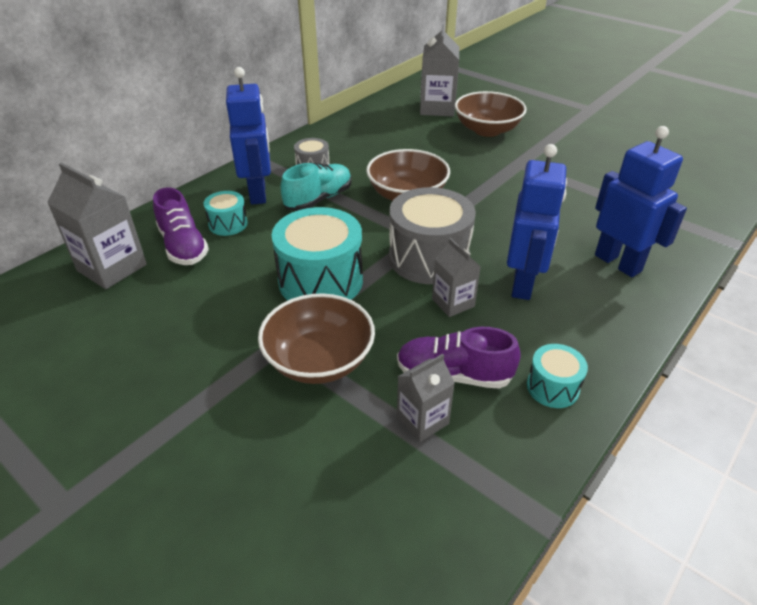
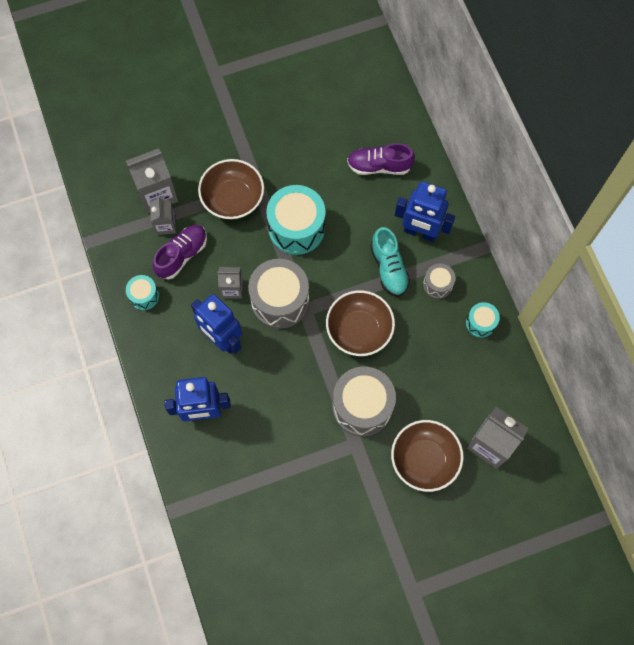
camera: 120 degrees right, 30 degrees up
grey carton [47,162,147,289] -> grey carton moved to [126,148,178,213]
turquoise drum [204,191,248,236] -> turquoise drum moved to [466,302,500,338]
none -> grey drum [332,366,396,436]

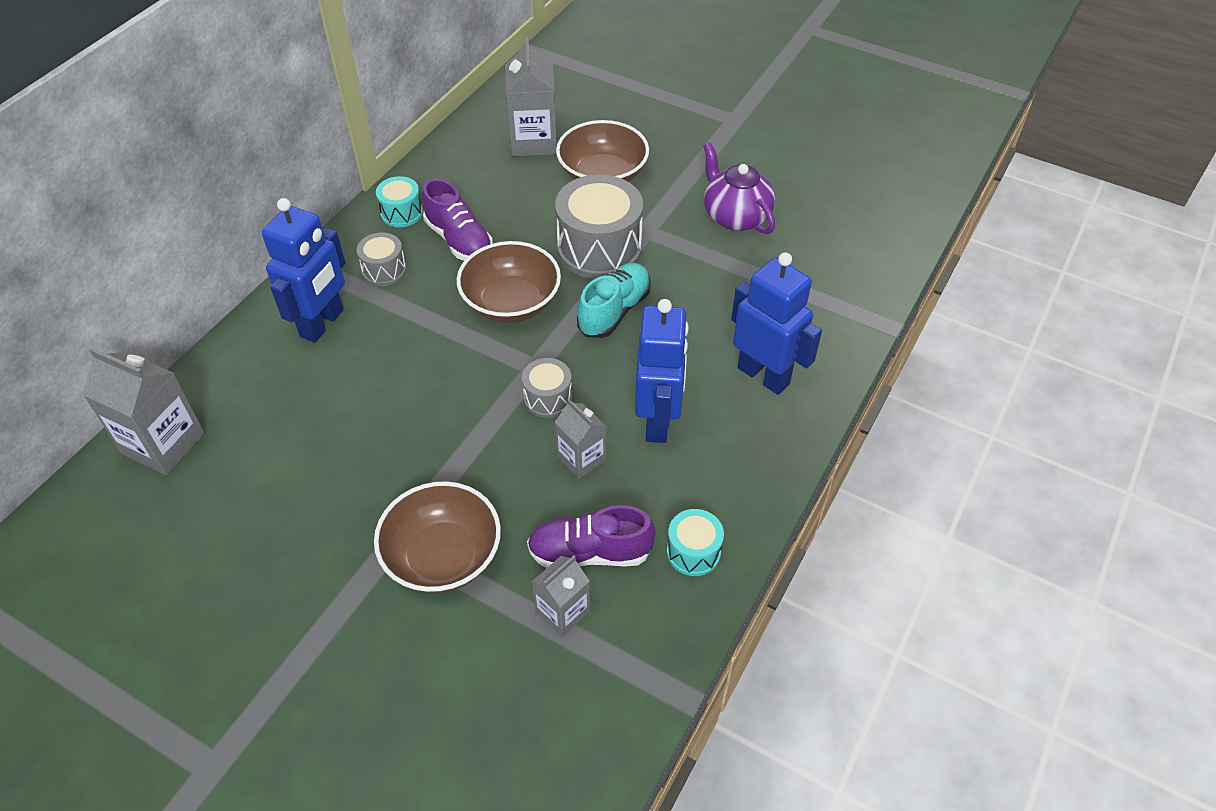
camera: 130 degrees left, 20 degrees down
grey carton [126,148,178,213] -> grey carton moved to [83,347,205,475]
grey drum [248,259,309,329] -> grey drum [522,358,572,418], size x0.51
turquoise drum [266,185,325,255] -> none
purple shoe [347,143,415,175] -> purple shoe moved to [422,179,493,261]
turquoise shoe [370,227,410,297] -> turquoise shoe moved to [577,263,651,338]
blue robot [395,181,455,242] -> blue robot turned 45 degrees clockwise [262,198,345,343]
none -> purple teapot [703,143,775,234]

